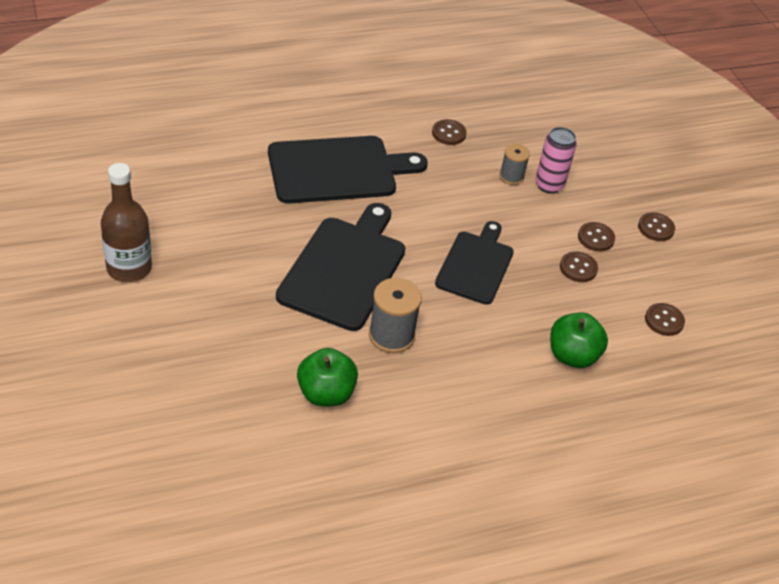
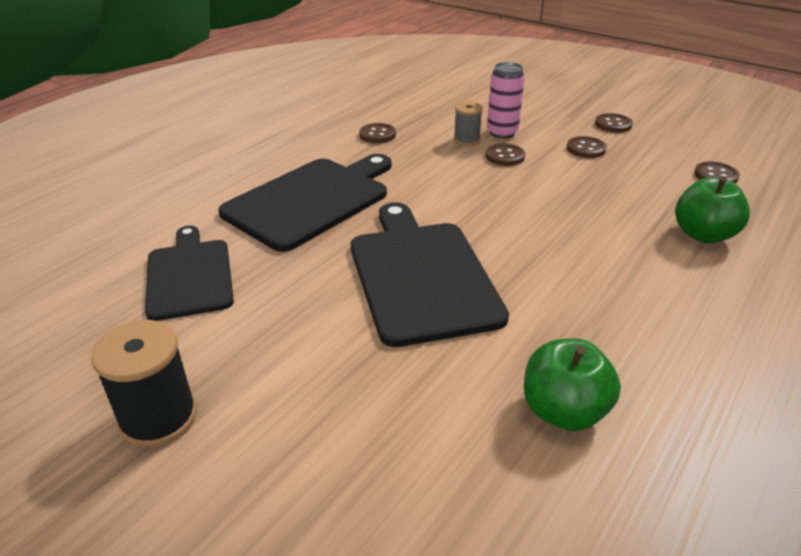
camera: 30 degrees left, 10 degrees down
brown bottle [101,163,152,282] -> black spool [91,320,197,448]
grey spool [369,278,422,353] -> none
black cutting board [435,221,514,305] -> black cutting board moved to [145,226,234,321]
brown button [560,251,598,282] -> brown button moved to [485,143,525,166]

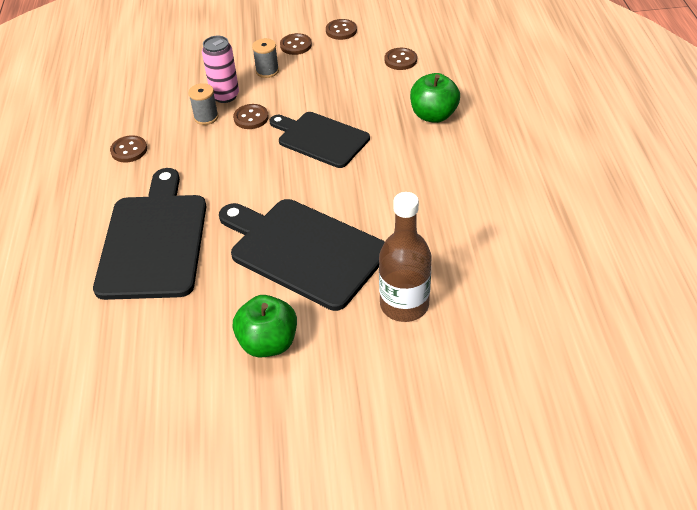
camera: 40 degrees left, 10 degrees up
black spool [91,320,197,448] -> none
black cutting board [145,226,234,321] -> black cutting board moved to [269,112,370,168]
green apple [524,339,621,431] -> green apple moved to [233,295,297,358]
brown button [567,136,607,158] -> brown button moved to [326,19,357,40]
none -> grey spool [252,38,279,78]
none -> brown bottle [379,192,431,322]

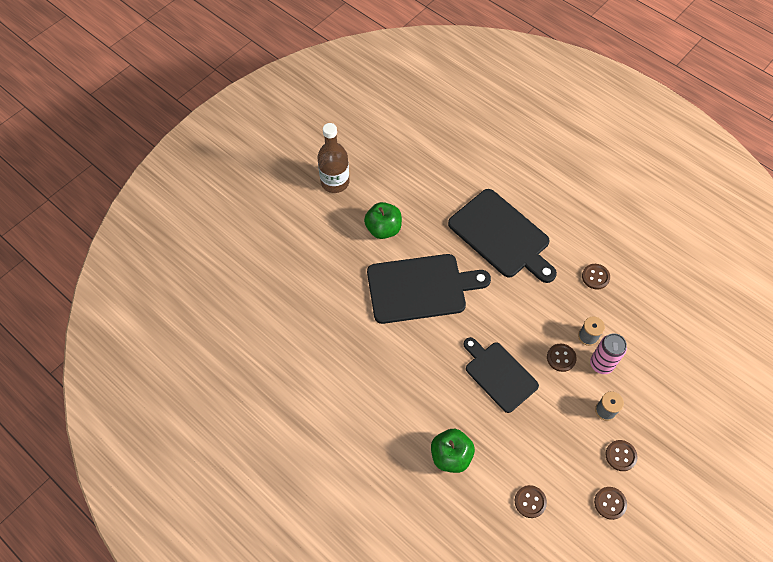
camera: 135 degrees right, 15 degrees up
black cutting board [269,112,370,168] -> black cutting board turned 120 degrees counterclockwise [463,337,539,413]
brown bottle [379,192,431,322] -> brown bottle moved to [317,123,349,193]

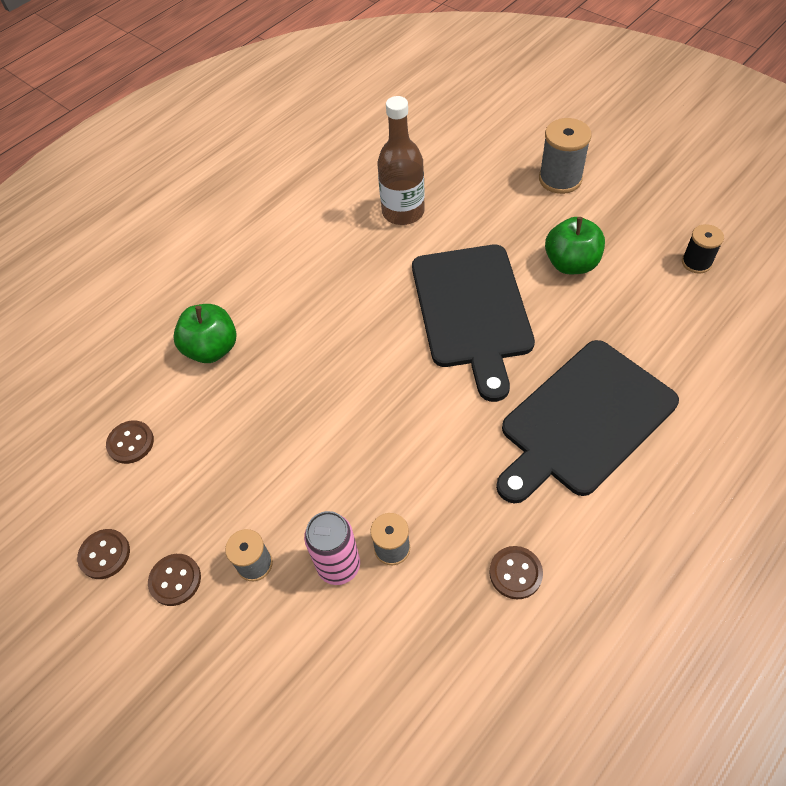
camera: 95 degrees right, 5 degrees down
brown bottle [317,123,349,193] -> brown bottle moved to [377,96,425,225]
black cutting board [463,337,539,413] -> none
brown button [547,343,577,372] -> none
none -> grey spool [539,118,592,194]
none -> black spool [682,224,724,274]

